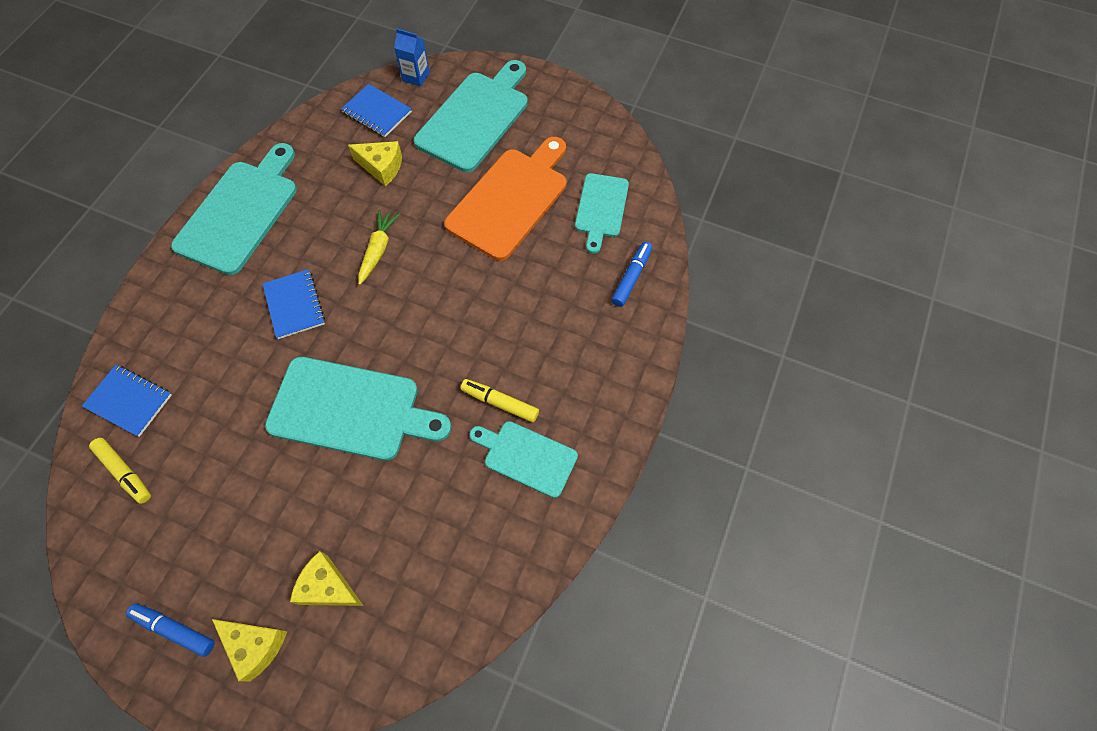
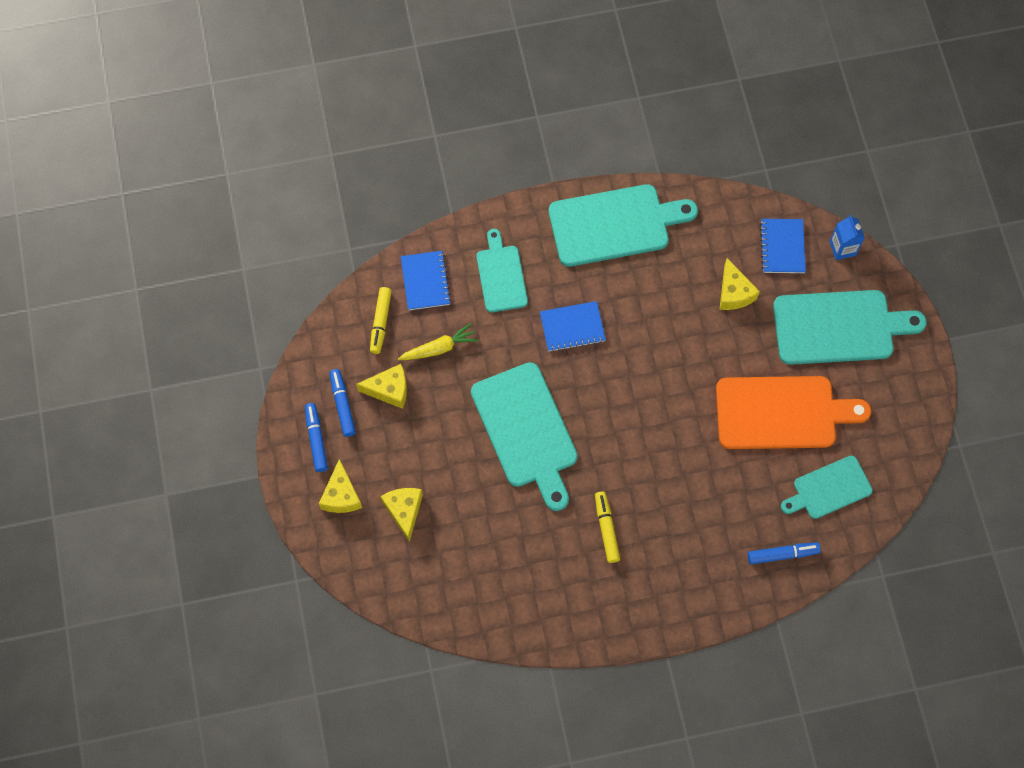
camera: 55 degrees right, 5 degrees up
blue notebook [262,269,325,339] -> blue notebook turned 45 degrees clockwise [540,301,606,352]
yellow carrot [358,210,400,285] -> yellow carrot moved to [398,323,479,360]
turquoise cutting board [469,421,578,498] -> turquoise cutting board moved to [477,229,528,312]
none -> blue marker [329,369,356,437]
none -> yellow cheese [356,364,407,409]

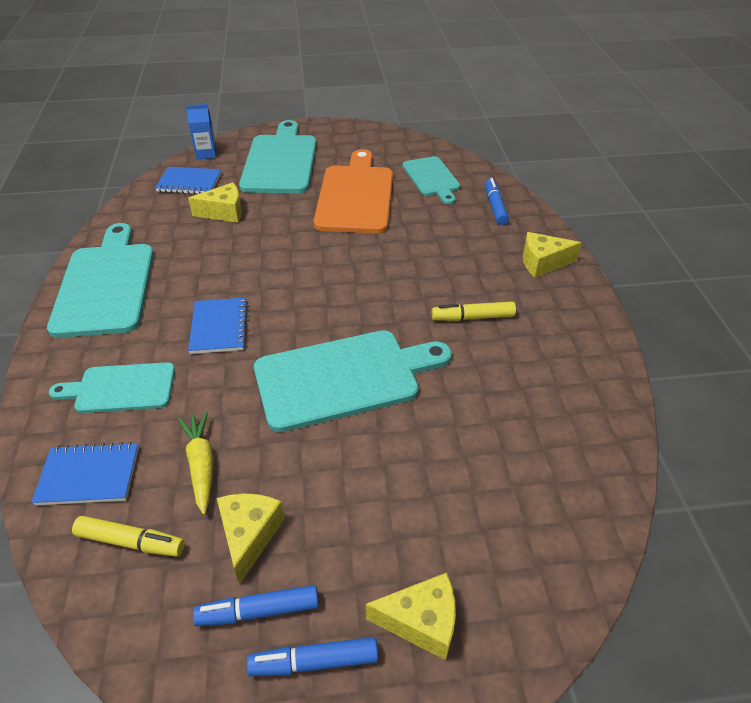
camera: 85 degrees left, 25 degrees down
yellow cheese [380,488,423,542] -> yellow cheese moved to [523,232,582,278]

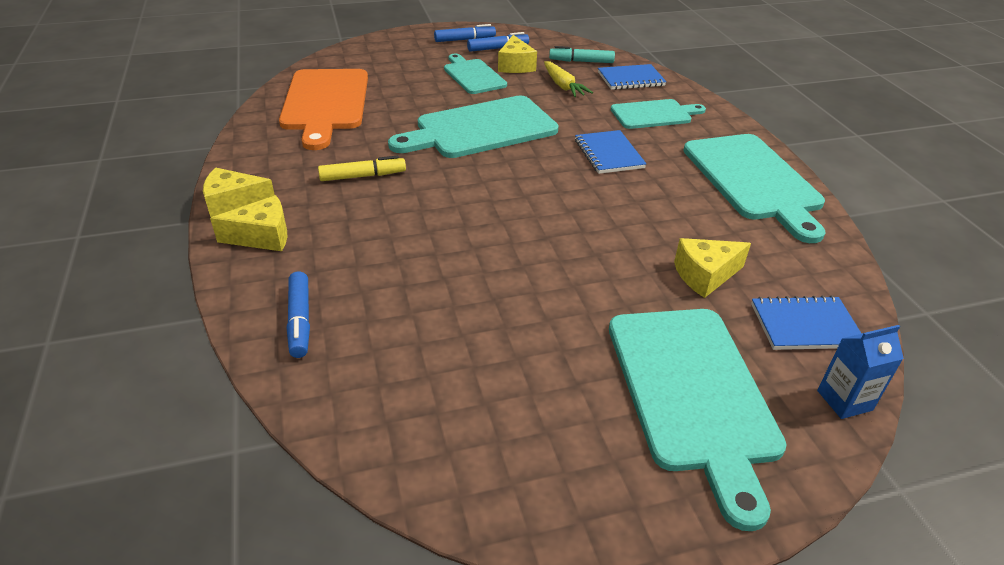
camera: 170 degrees right, 5 degrees down
yellow marker [72,516,185,557] -> turquoise marker [549,46,615,63]
orange cutting board [313,149,393,234] -> orange cutting board moved to [279,69,368,150]
yellow cheese [366,572,456,660] -> yellow cheese moved to [203,168,275,217]
turquoise cutting board [403,156,460,204] -> turquoise cutting board moved to [444,54,507,94]

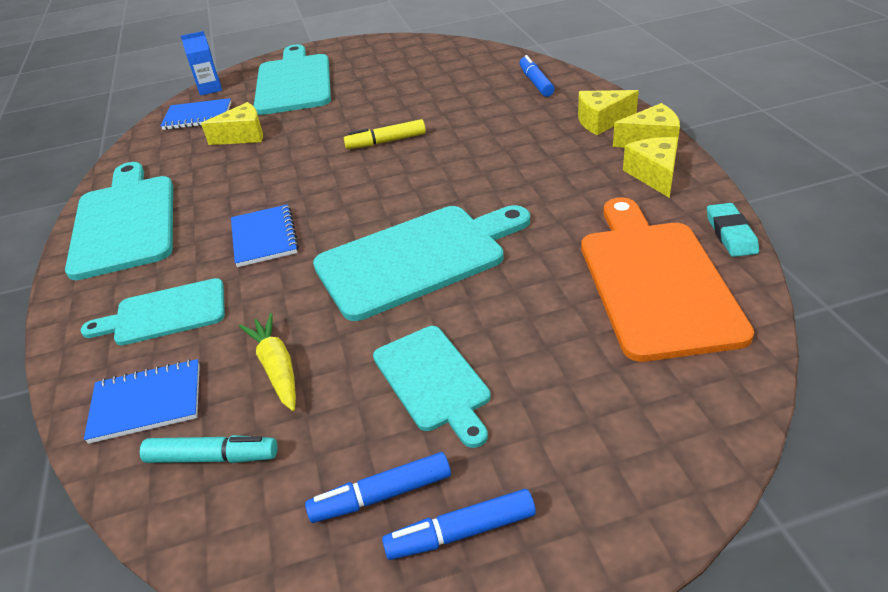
camera: 175 degrees left, 0 degrees up
yellow marker [318,156,406,181] -> yellow marker moved to [344,119,426,149]
yellow cheese [498,35,537,73] -> yellow cheese moved to [623,137,678,198]
none -> turquoise eraser [707,203,759,257]

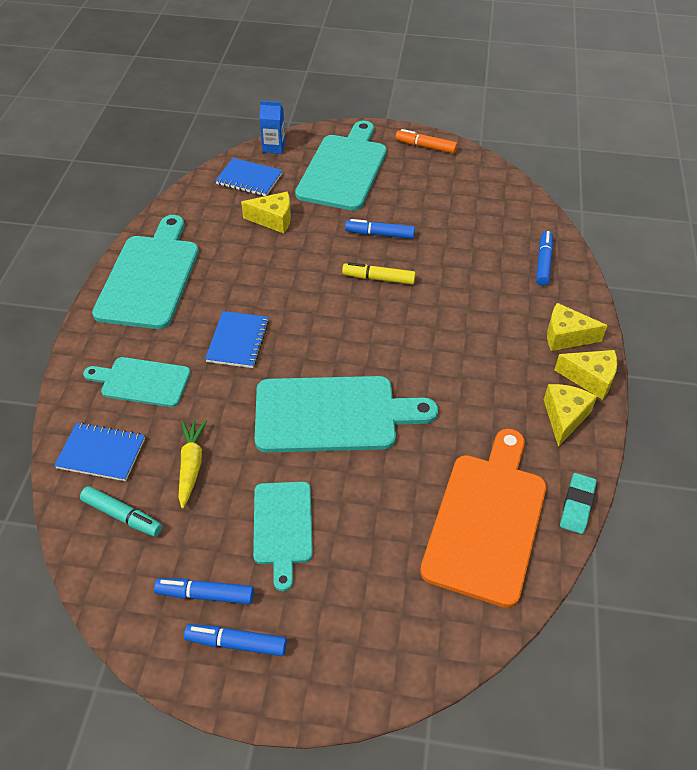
camera: 20 degrees right, 10 degrees up
none -> blue marker [345,219,415,239]
none -> orange marker [396,129,457,154]

